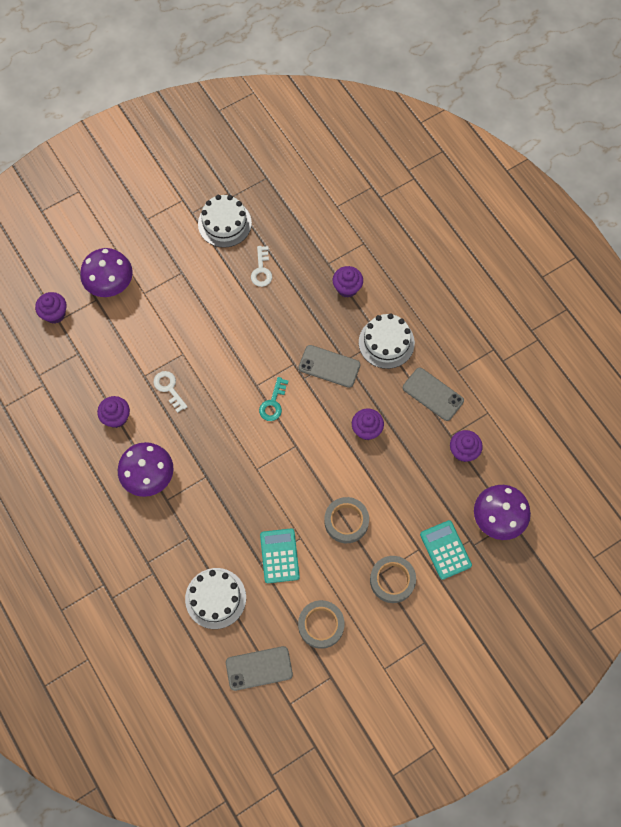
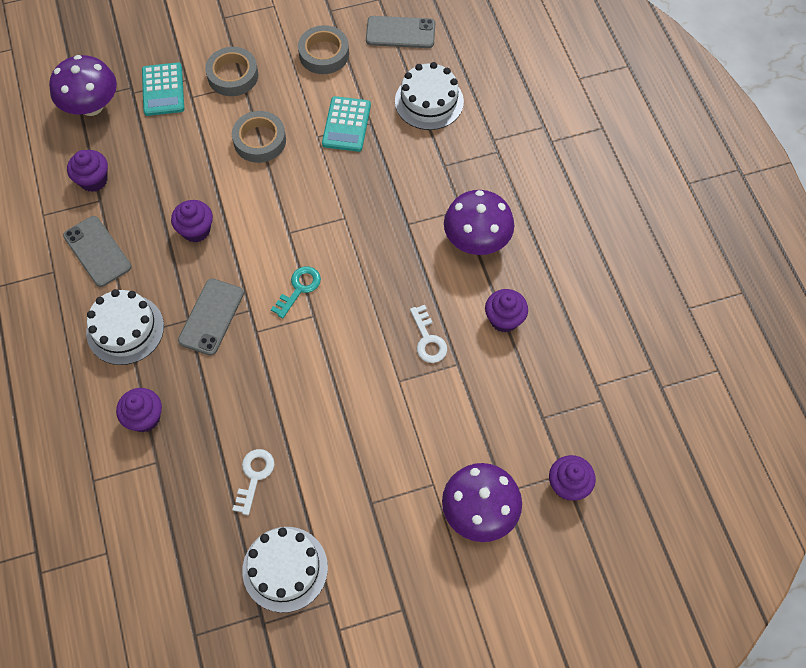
camera: 165 degrees left, 5 degrees down
grey phone [298,345,360,388] -> grey phone turned 75 degrees clockwise [178,279,244,356]

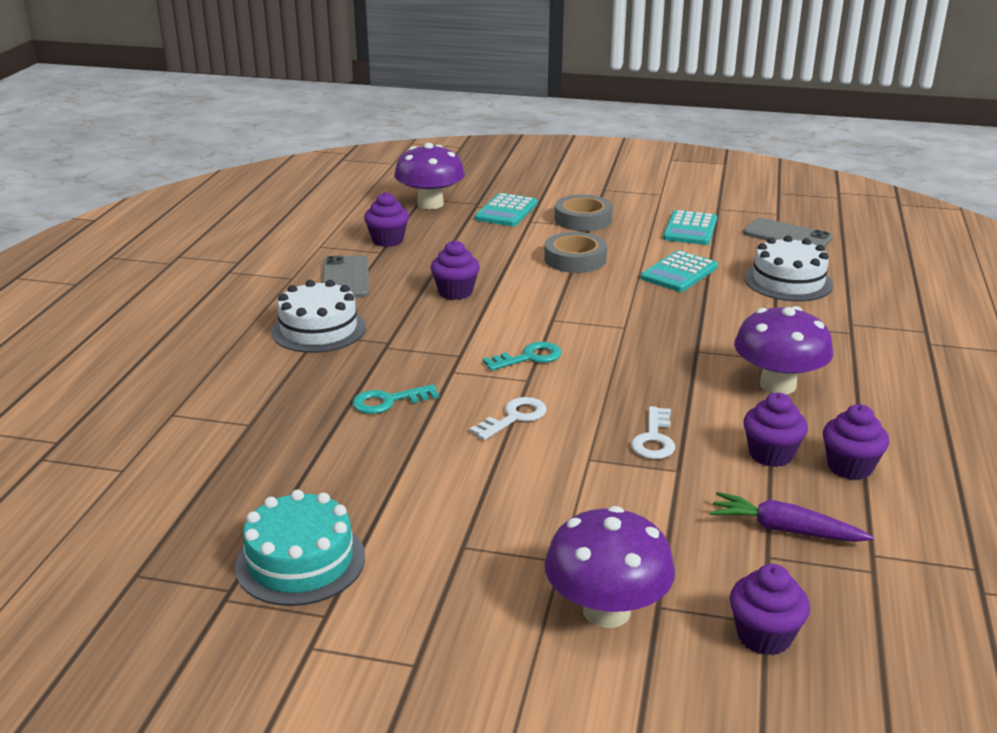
camera: 30 degrees right, 35 degrees down
purple cupcake [116,388,162,432] -> purple cupcake moved to [823,404,889,480]
grey phone [178,279,244,356] -> none
white key [233,449,274,515] -> white key moved to [470,397,547,440]
white cake [242,527,328,613] -> turquoise cake [235,490,365,606]
grey tape [298,25,349,74] -> turquoise calculator [663,210,717,245]
none -> turquoise key [352,384,439,414]
none -> purple carrot [710,492,874,542]

